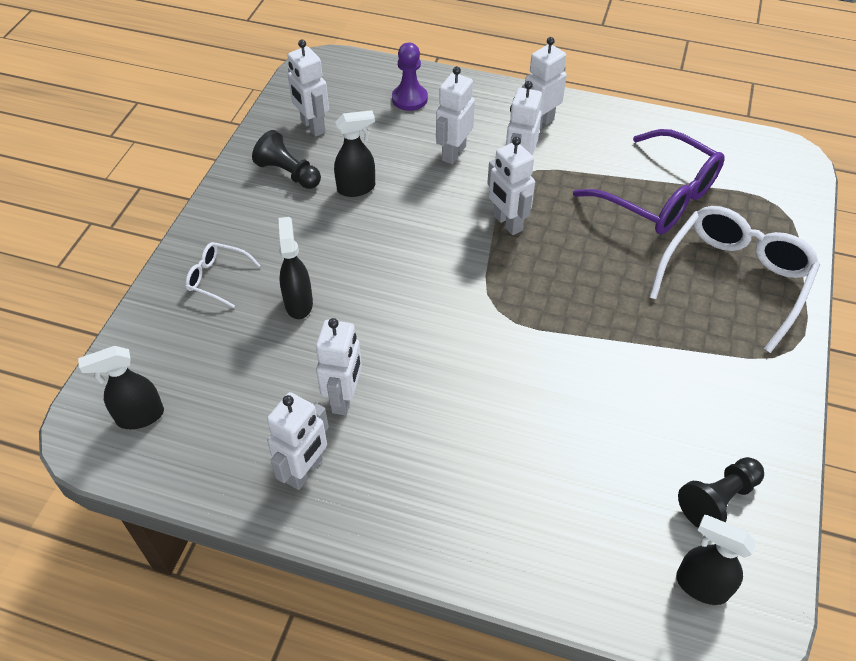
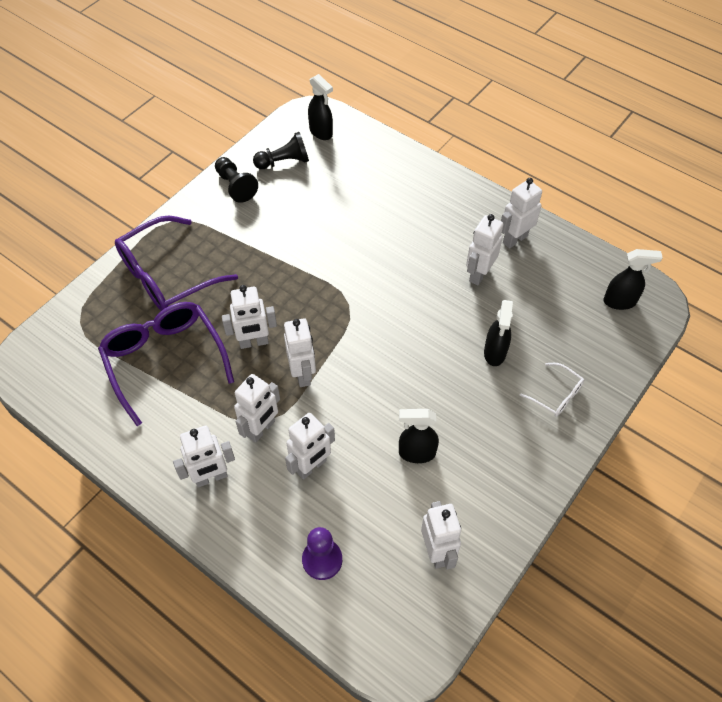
camera: 160 degrees left, 5 degrees up
black pawn [252,130,321,189] -> black pawn moved to [215,157,258,203]
white glasses [649,206,820,353] -> purple glasses [115,216,238,311]
none -> white robot [222,285,277,349]

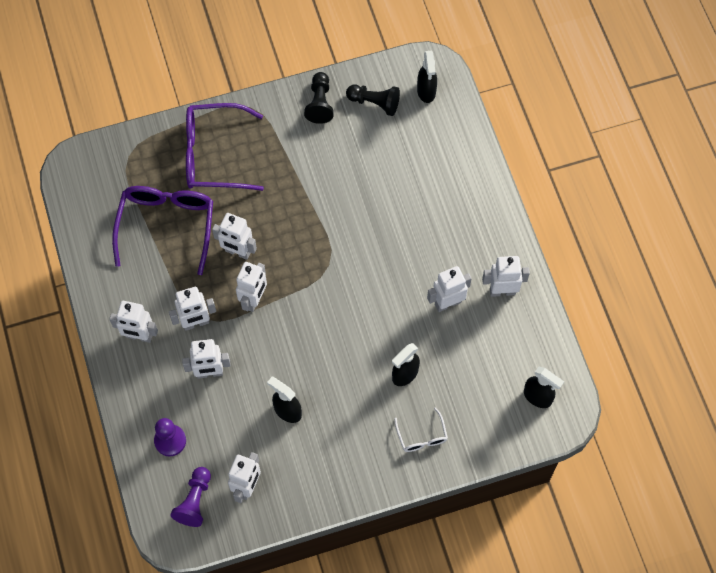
camera: 35 degrees right, 10 degrees up
none -> purple pawn [170,467,211,527]

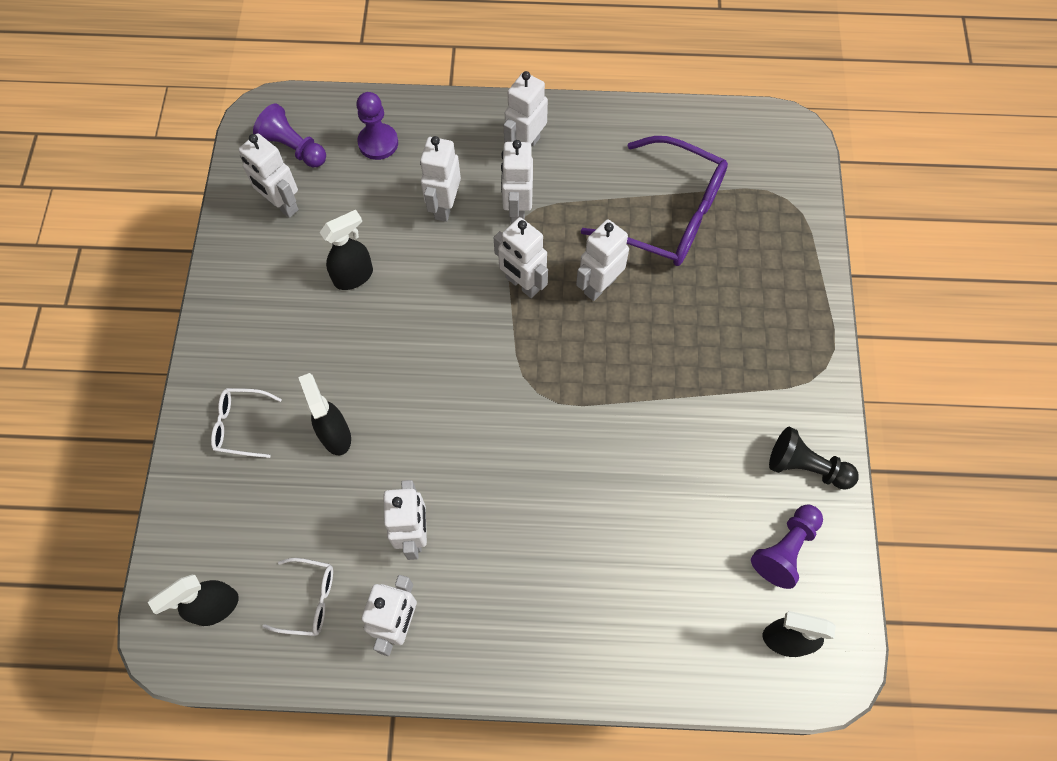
camera: 110 degrees right, 0 degrees up
purple glasses [186,103,264,191] -> none
black pawn [346,84,400,116] -> purple pawn [751,505,823,589]
none -> white glasses [262,558,333,636]

